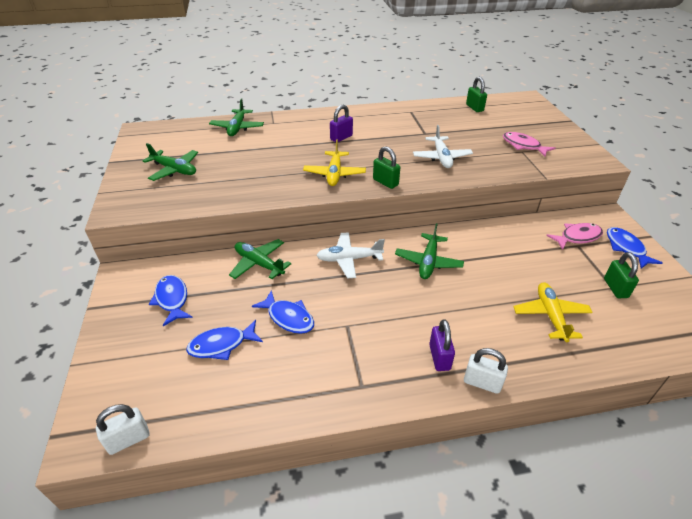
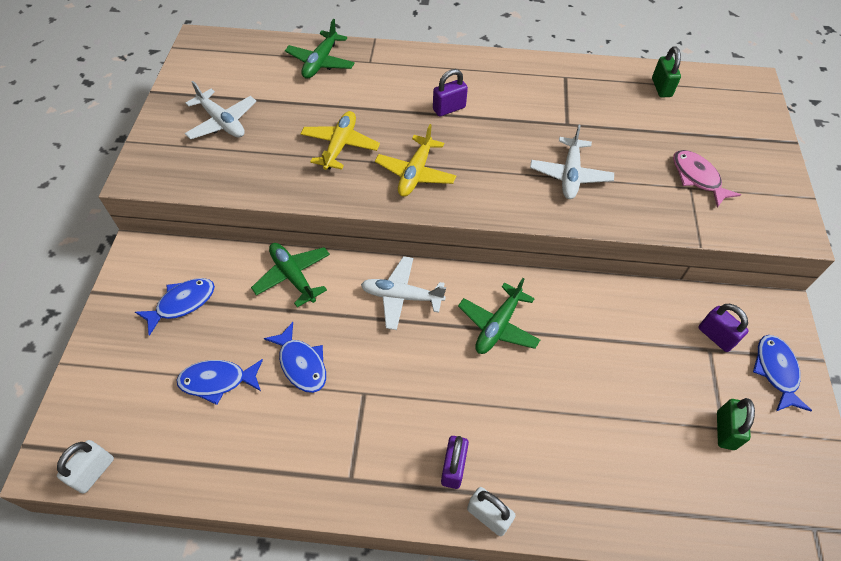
camera: 15 degrees right, 15 degrees up
white padlock [96,404,150,455] -> white padlock turned 45 degrees counterclockwise [57,440,114,493]
green plane [142,143,198,181] -> white plane [184,81,256,139]
blue fish [149,275,193,326] -> blue fish turned 60 degrees clockwise [135,278,215,336]
green padlock [373,146,400,189] -> none
yellow plane [513,283,593,342] -> yellow plane moved to [300,111,380,170]
pink fish [546,223,603,250] -> purple padlock [698,304,749,352]

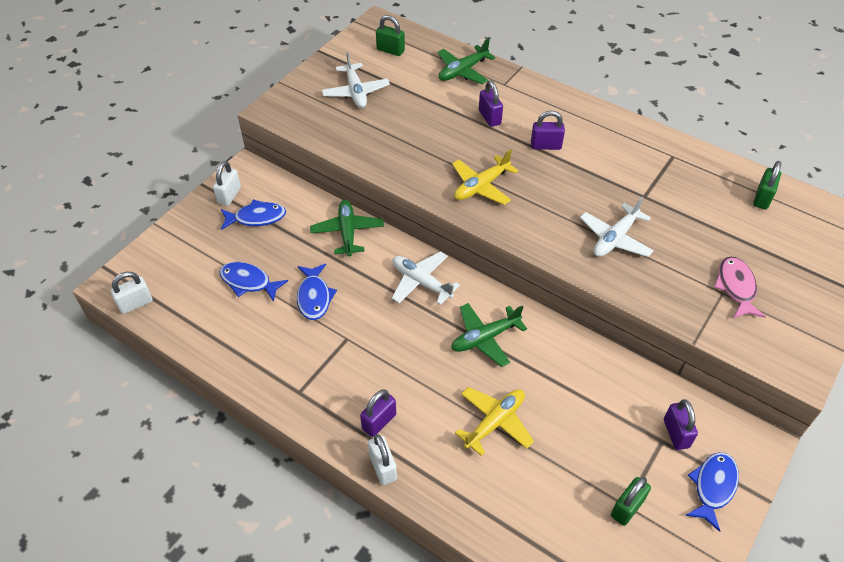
camera: 30 degrees right, 5 degrees down
yellow plane [300,111,380,170] -> yellow plane moved to [455,387,534,456]
none -> white padlock [213,161,241,206]
none -> green padlock [376,15,405,56]
none -> purple padlock [479,80,503,127]

